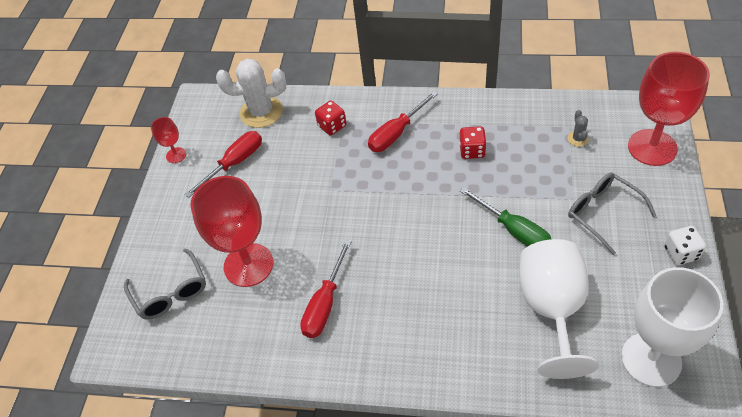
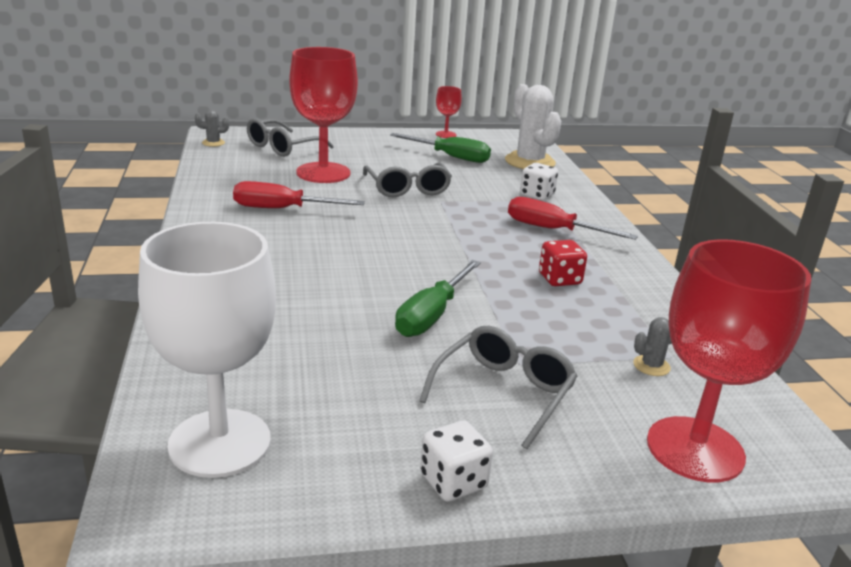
camera: 65 degrees right, 25 degrees down
red screwdriver [185,131,262,198] -> green screwdriver [390,133,491,163]
red dice [315,101,346,135] -> white dice [520,163,558,200]
white goblet [519,239,599,379] -> none
none -> grey cactus [195,110,229,147]
none -> grey glasses [363,163,452,197]

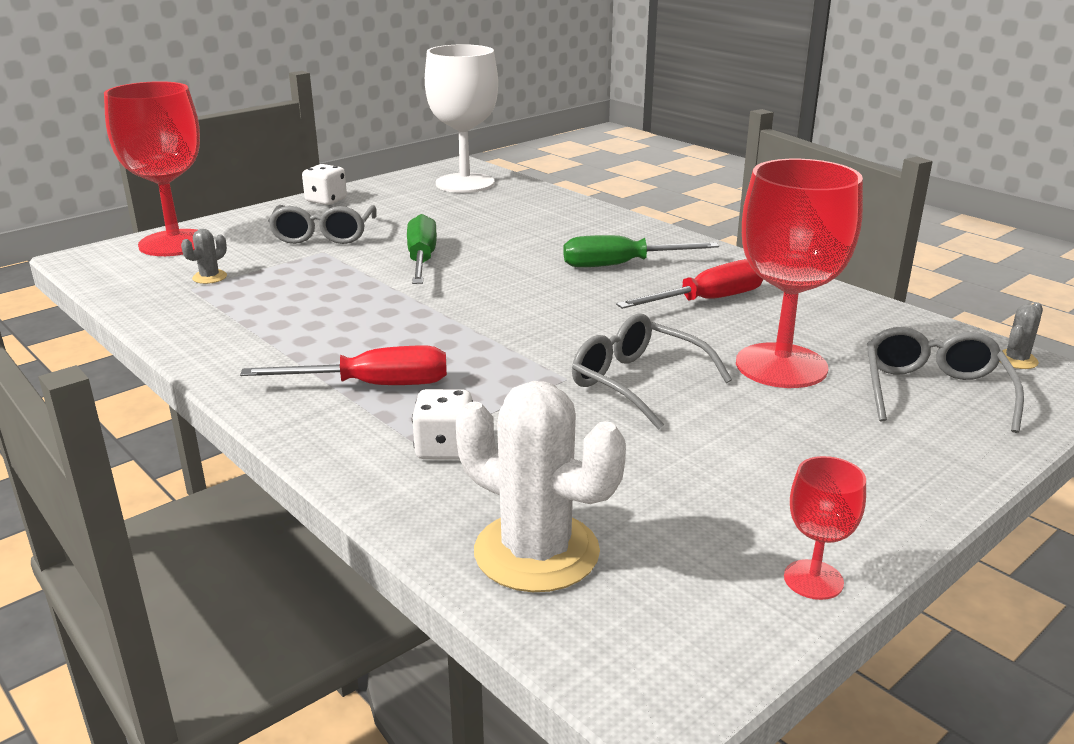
camera: 150 degrees right, 0 degrees up
green screwdriver [390,133,491,163] -> green screwdriver moved to [563,235,719,267]
red dice [539,240,587,286] -> none

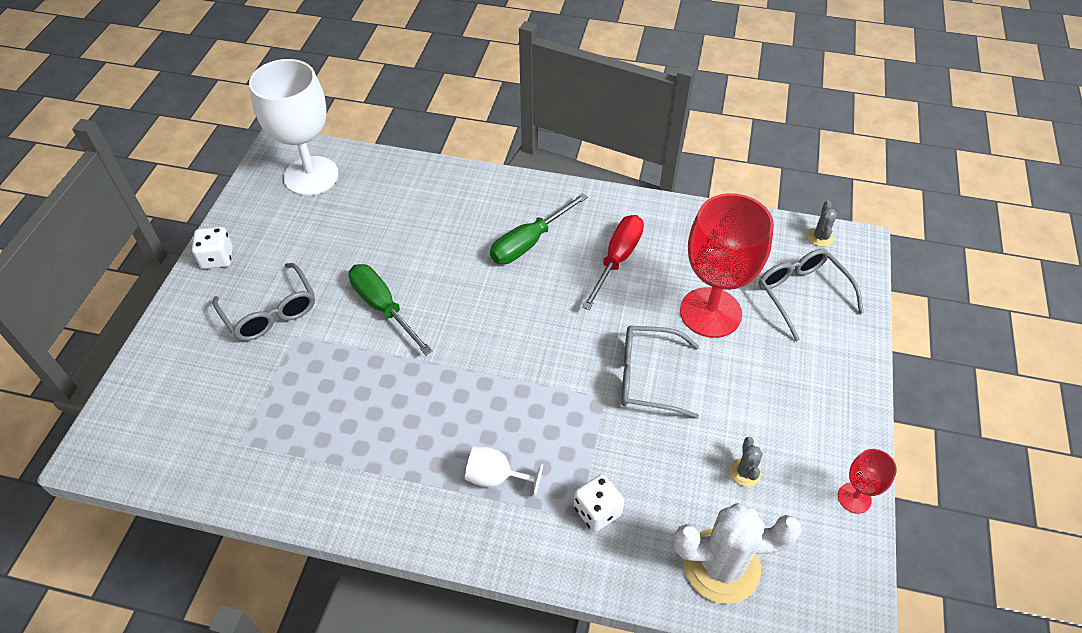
camera: 35 degrees left, 25 degrees up
red goblet [104,81,200,256] -> none
grey cactus [181,229,227,284] -> grey cactus moved to [730,437,763,487]
red screwdriver [240,346,447,385] -> white goblet [465,446,543,496]

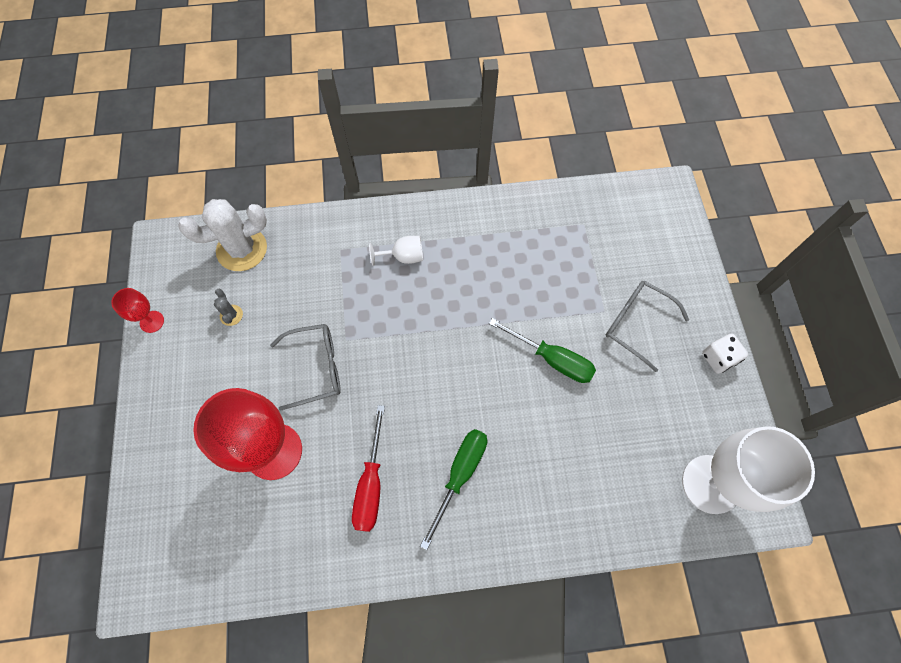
camera: 160 degrees right, 15 degrees up
white dice [574,474,624,532] -> none
grey glasses [758,249,864,341] -> none
grey cactus [807,201,837,247] -> none

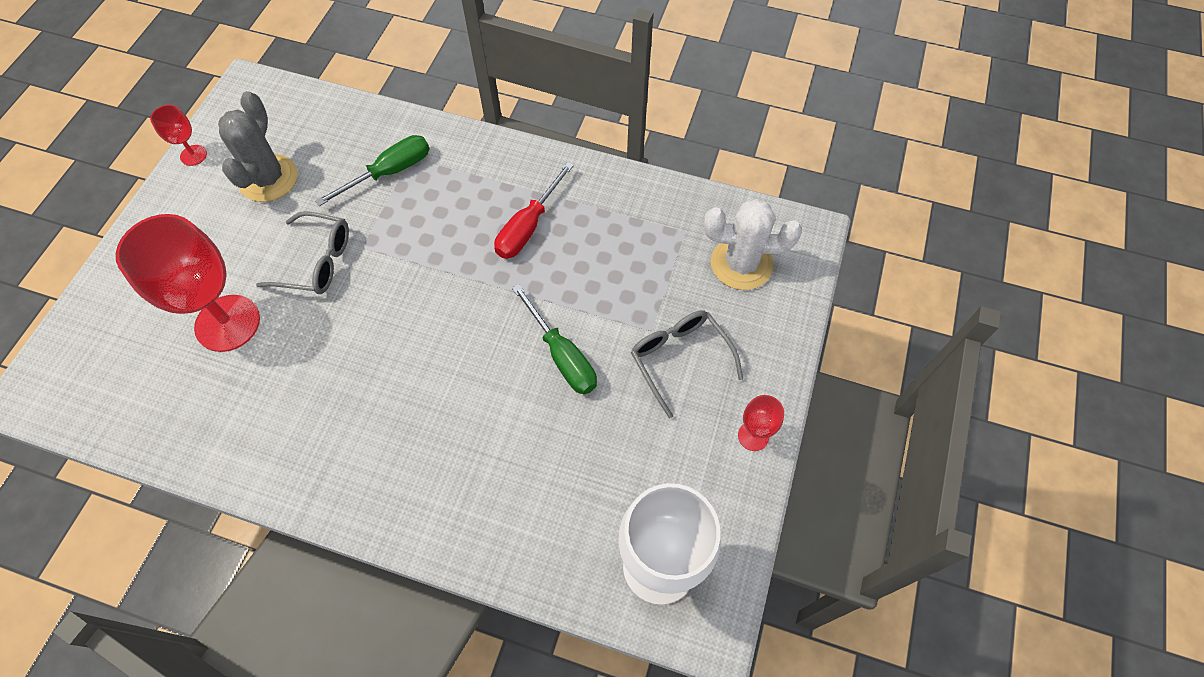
camera: 25 degrees right, 5 degrees down
white cactus [178,199,267,271] -> white cactus moved to [704,199,802,290]
grey cactus [214,289,243,326] -> grey cactus [218,91,298,202], size x2.30
red screwdriver [352,405,385,532] -> red screwdriver moved to [494,162,574,259]
white goblet [369,236,423,266] -> none
green screwdriver [420,429,487,550] -> green screwdriver moved to [315,135,430,206]
white dice [702,333,748,374] -> red goblet [738,395,784,451]

